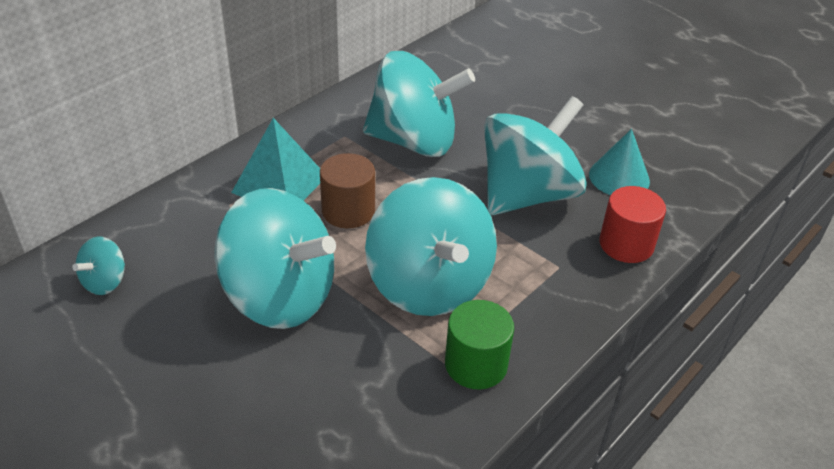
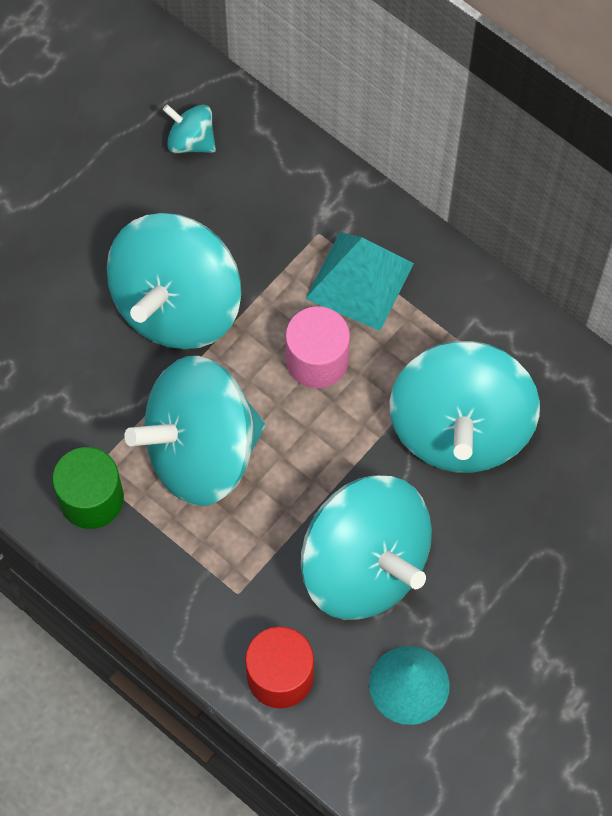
camera: 90 degrees right, 25 degrees up
brown cylinder [320,153,375,228] -> pink cylinder [285,306,350,388]

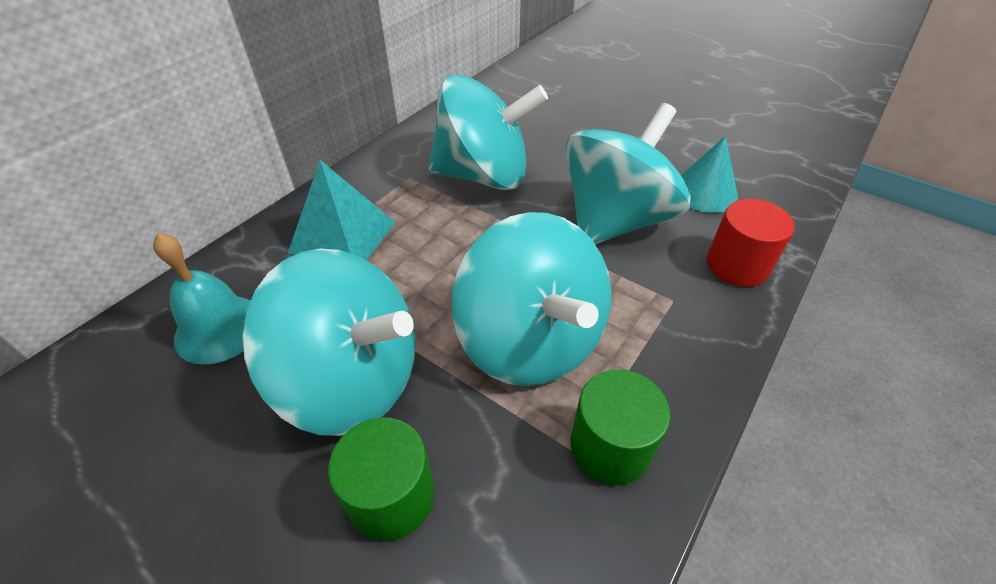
camera: 95 degrees left, 20 degrees down
turquoise spinning top [163,105,216,153] -> none
pink cylinder [285,306,350,388] -> none
none -> turquoise bell [153,233,251,365]
none -> green cylinder [328,417,434,541]

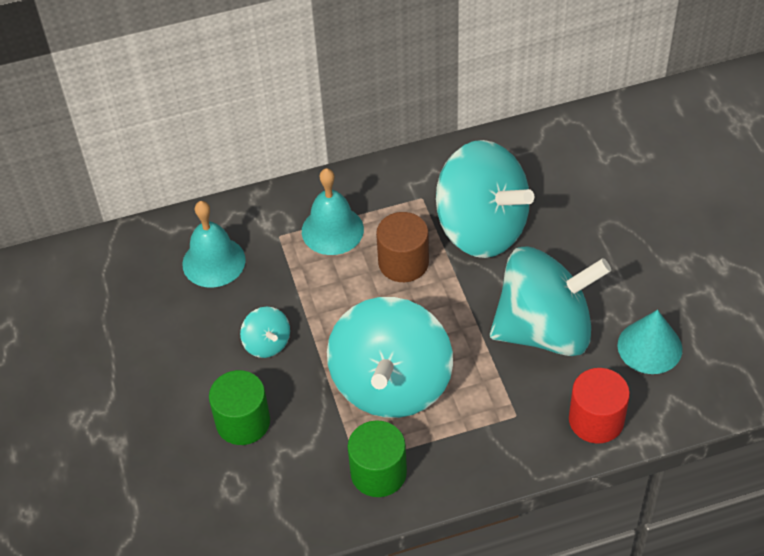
camera: 40 degrees right, 5 degrees up
turquoise spinning top [242,249,415,436] -> turquoise spinning top [240,307,290,358], size x0.43
turquoise pyramid [288,160,395,260] -> turquoise bell [302,168,364,255]
none -> brown cylinder [376,212,429,282]

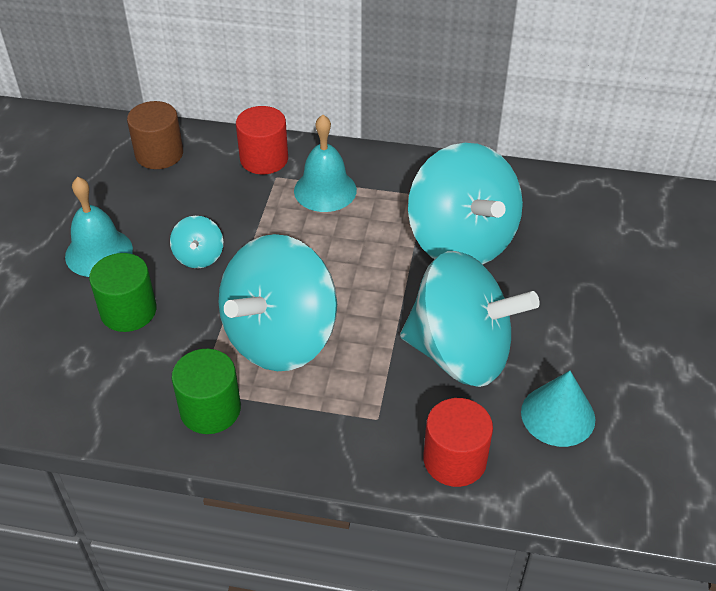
camera: 25 degrees right, 5 degrees down
turquoise bell [182,201,246,288] -> turquoise bell moved to [65,177,133,277]
brown cylinder [376,212,429,282] -> brown cylinder moved to [127,101,183,169]
none -> red cylinder [236,106,288,175]

